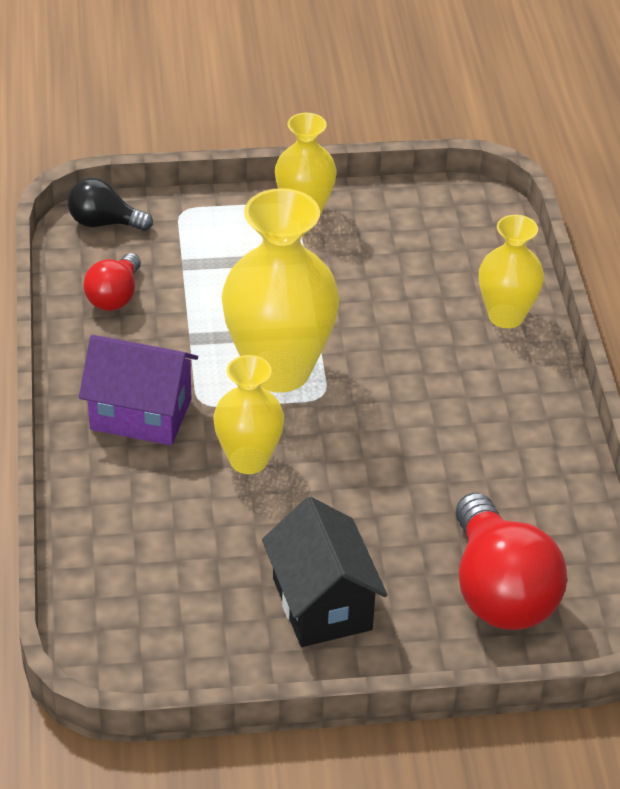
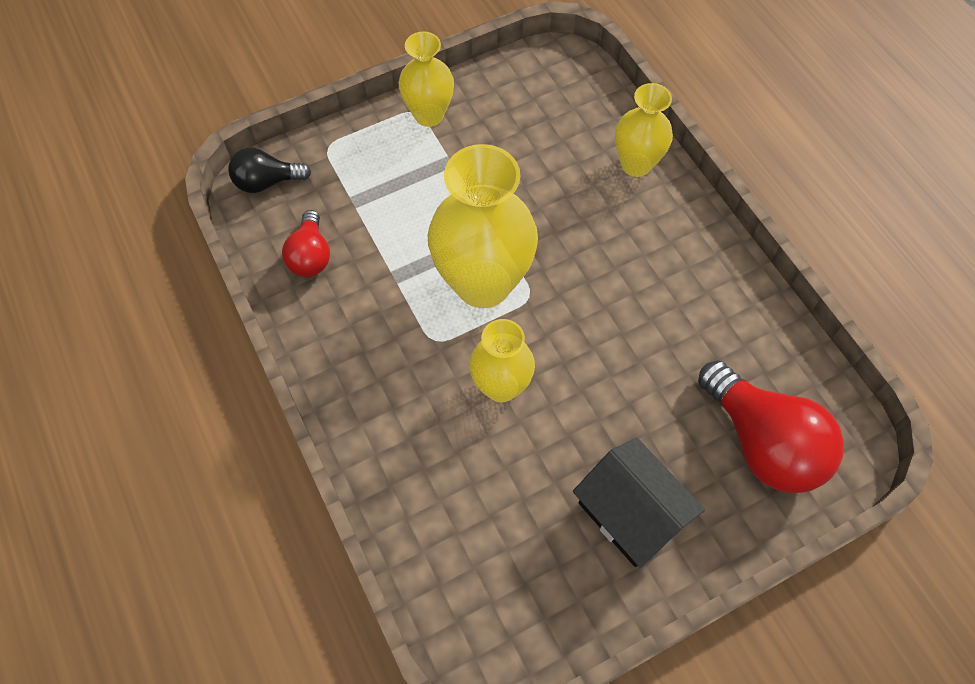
camera: 20 degrees left, 20 degrees up
purple house [79,335,198,445] -> none

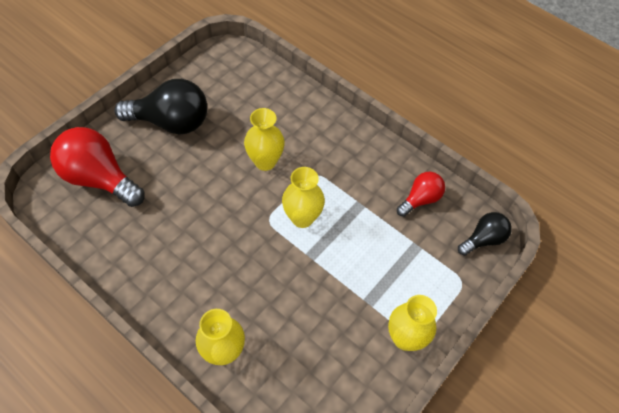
camera: 155 degrees right, 5 degrees down
red light bulb [282,210,330,277] -> red light bulb turned 75 degrees clockwise [397,172,445,217]
yellow vase [428,144,538,308] -> yellow vase [282,167,325,228], size x0.58
black house [573,438,705,568] -> black light bulb [114,79,207,135]

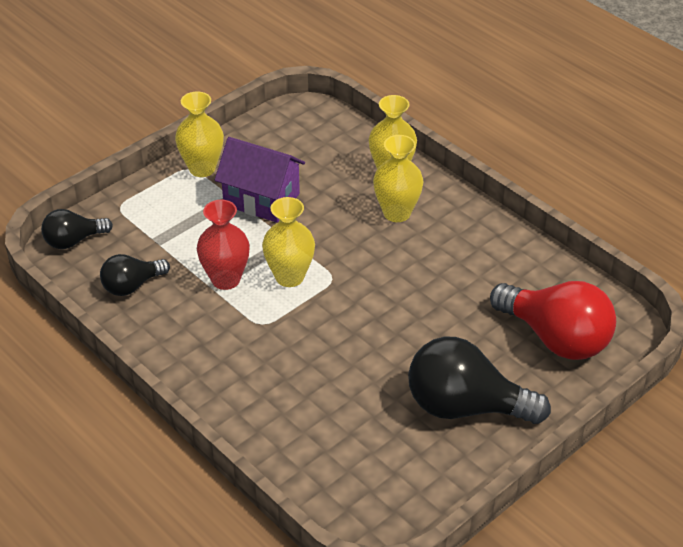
camera: 170 degrees left, 15 degrees down
yellow vase [244,108,285,171] -> yellow vase moved to [373,135,423,222]
red light bulb [397,172,445,217] -> black light bulb [100,254,170,296]
none -> red vase [197,200,250,290]
none -> purple house [215,137,305,223]

